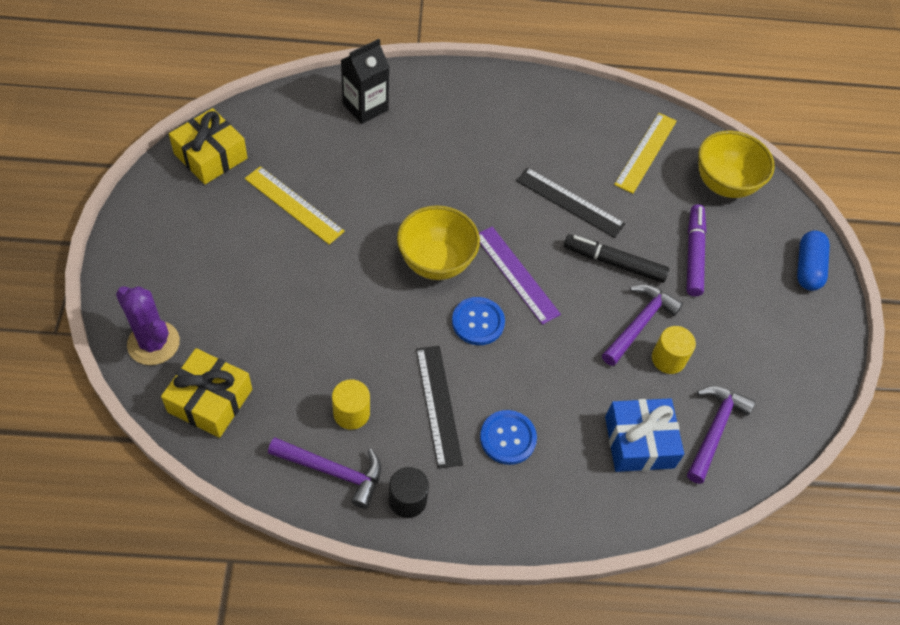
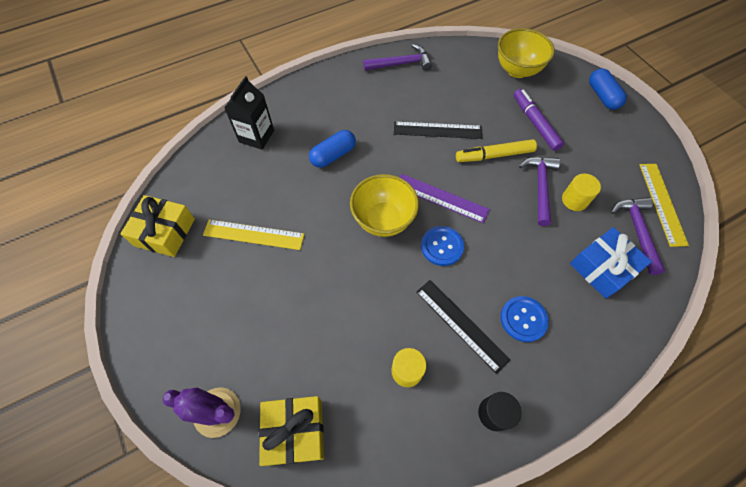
camera: 25 degrees left, 5 degrees up
purple hammer [268,437,381,509] -> purple hammer moved to [363,44,432,71]
black marker [564,234,669,283] -> yellow marker [456,139,537,162]
yellow ruler [614,113,677,194] -> yellow ruler moved to [639,164,689,247]
none -> blue capsule [309,130,356,168]

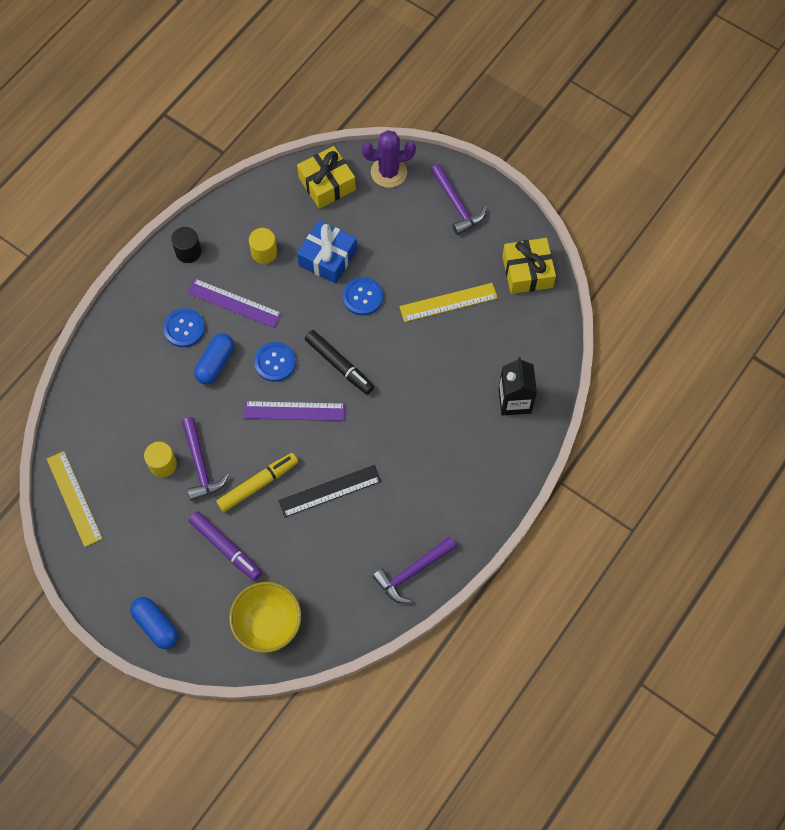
camera: 155 degrees right, 5 degrees up
blue capsule [309,130,356,168] -> blue capsule moved to [194,333,234,385]
yellow bowl [350,174,419,237] -> black marker [305,330,374,395]
black ruler [416,280,511,374] -> purple ruler [187,278,282,328]
blue gift [570,227,652,299] -> blue gift moved to [297,220,357,284]
purple hammer [611,197,665,275] -> purple hammer moved to [430,164,486,235]
none -> blue button [342,277,383,316]

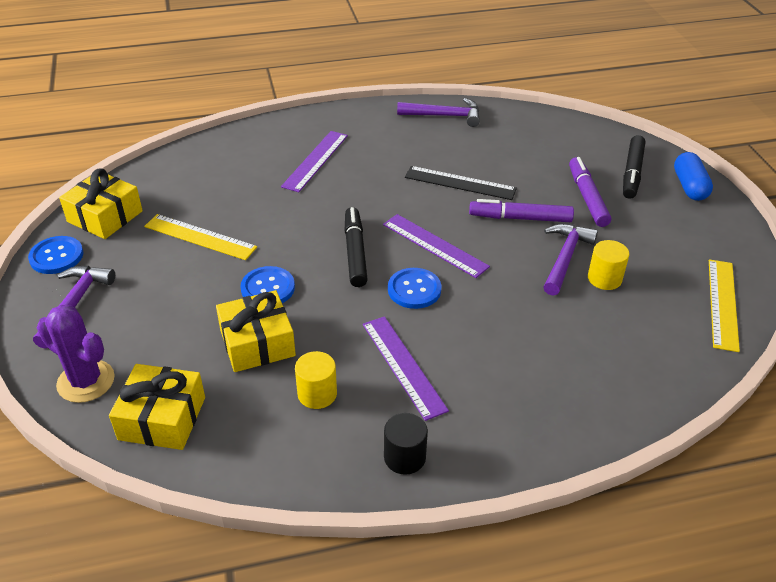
camera: 140 degrees left, 25 degrees down
blue button [163,308,205,347] -> blue button moved to [28,236,83,274]
blue capsule [194,333,234,385] -> none
yellow marker [216,453,298,512] -> purple marker [469,199,574,222]
yellow bowl [229,582,301,653] -> none
blue gift [297,220,357,284] -> yellow gift [216,290,296,372]
black carton [498,357,537,416] -> none
none -> purple ruler [281,131,348,192]
none -> black marker [623,135,645,199]

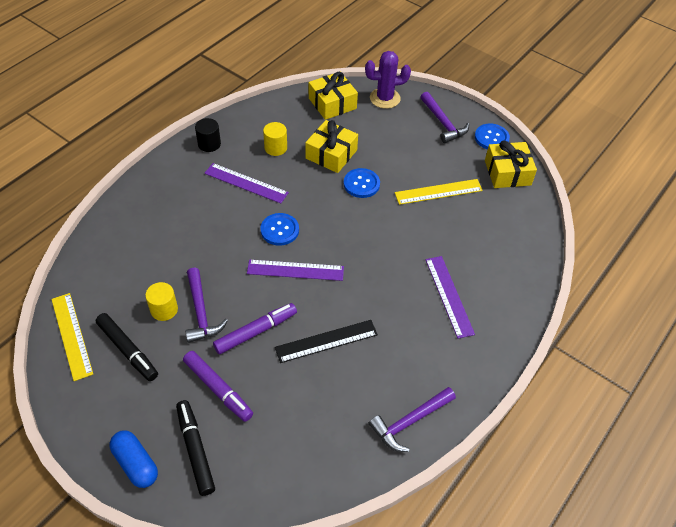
camera: 140 degrees right, 10 degrees up
black marker [345,207,368,287] -> black marker moved to [95,313,158,381]

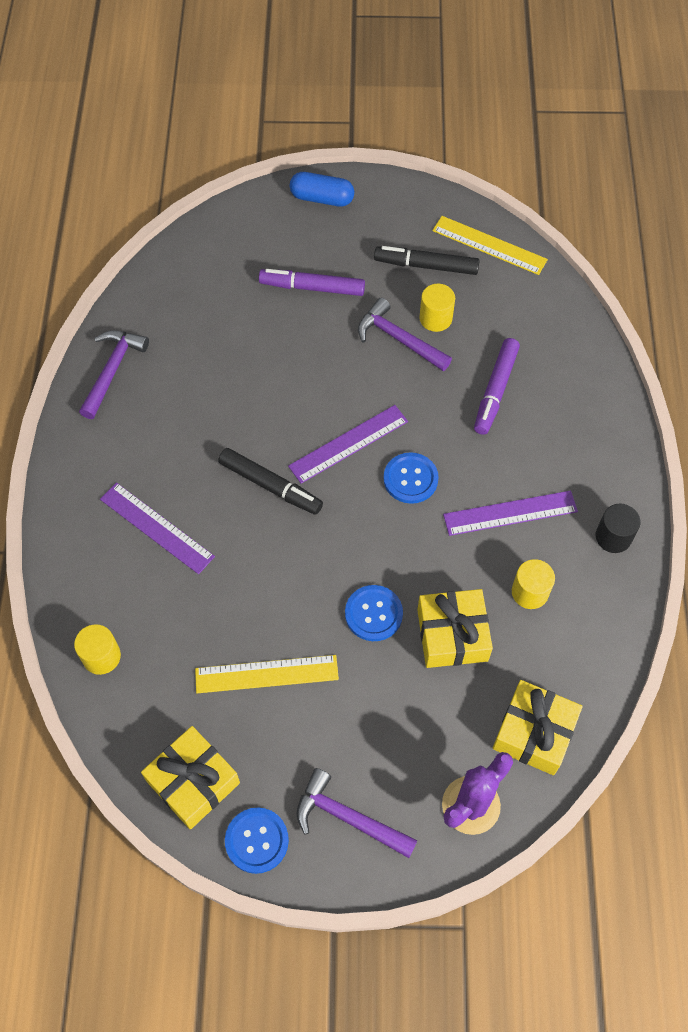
camera: 145 degrees right, 10 degrees up
black marker [176,400,215,496] -> black marker moved to [218,448,323,515]
purple marker [213,303,297,354] -> purple marker moved to [474,338,520,435]
black ruler [275,320,378,363] -> none
yellow ruler [395,179,483,205] -> yellow ruler turned 45 degrees clockwise [195,655,339,693]
none -> yellow cylinder [74,624,121,675]

